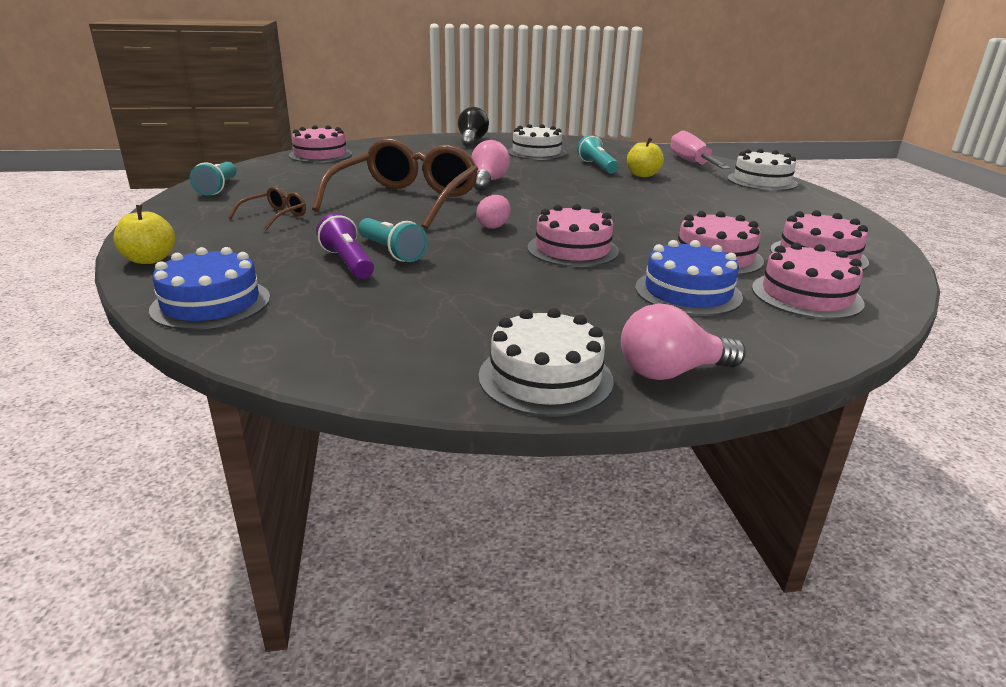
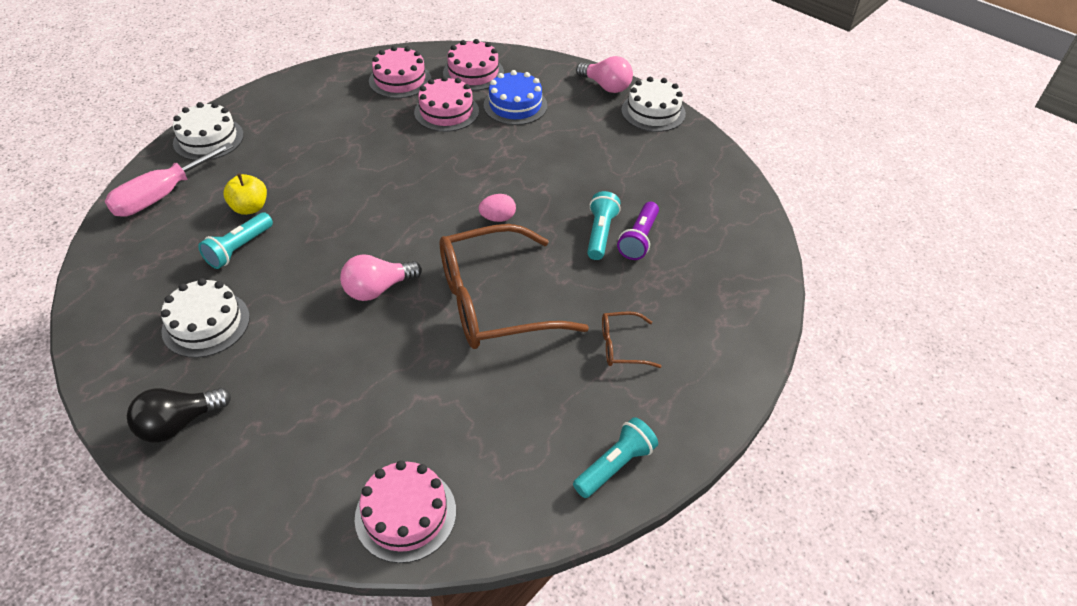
camera: 130 degrees left, 20 degrees up
yellow apple [114,205,175,264] -> none
blue cake [149,247,270,330] -> none
pink cake [527,204,619,267] -> none

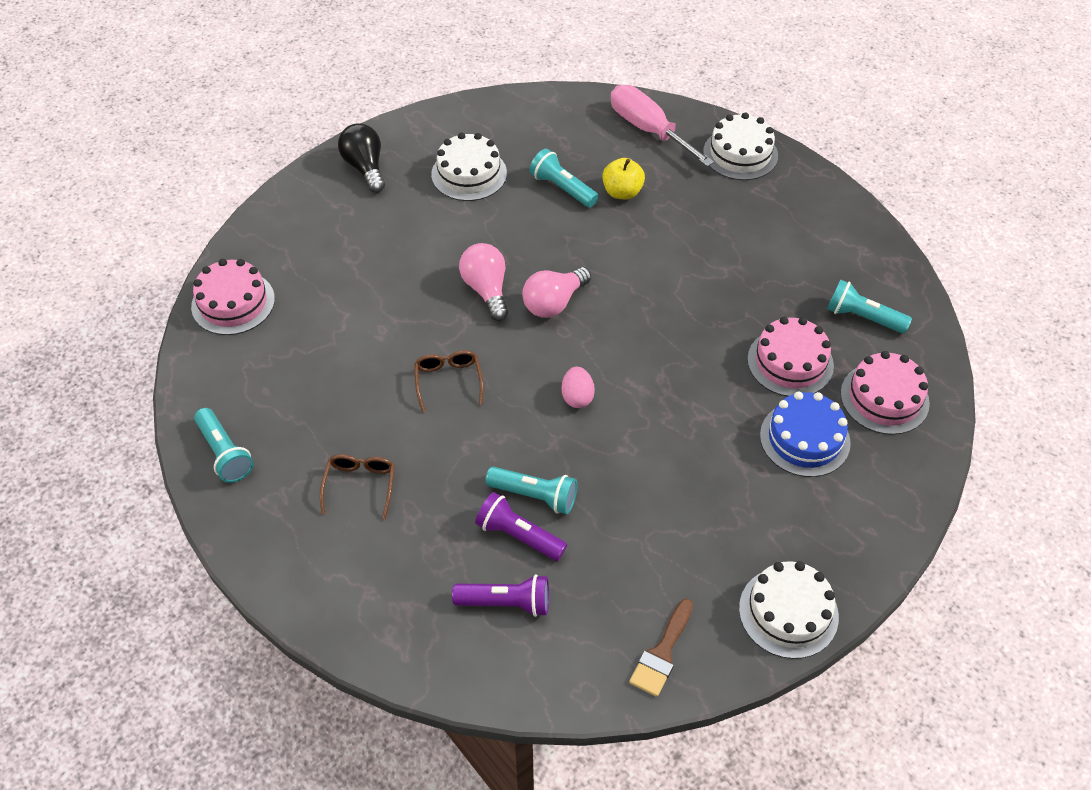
camera: 100 degrees right, 5 degrees up
pink cake [369,46,431,98] -> turquoise flashlight [827,279,912,334]
brown glasses [440,224,589,349] -> brown glasses [414,350,483,412], size x0.43
pink light bulb [576,56,633,93] -> pink light bulb moved to [522,267,591,318]
none -> purple flashlight [452,574,549,617]
none -> brown brush [629,599,693,697]

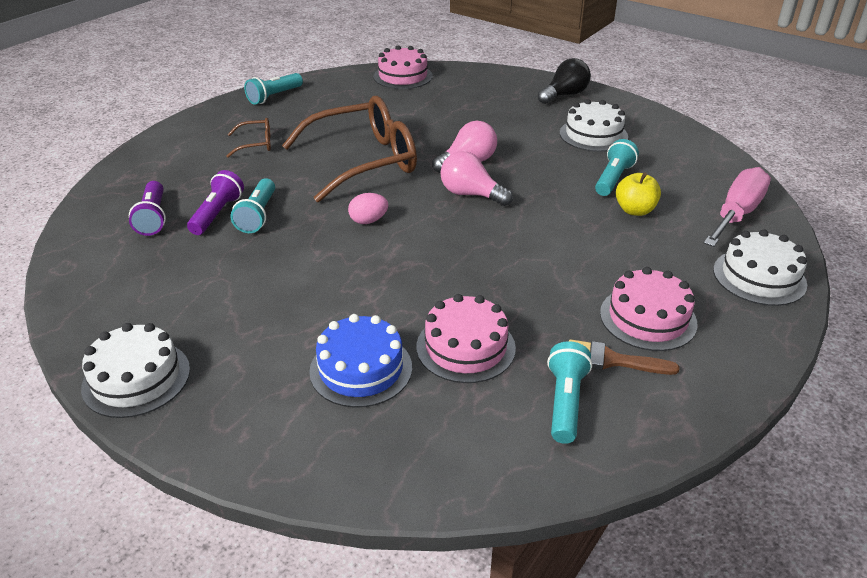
camera: 75 degrees right, 15 degrees down
brown glasses [414,350,483,412] -> brown glasses [282,96,417,203], size x2.31
brown brush [629,599,693,697] -> brown brush moved to [569,339,680,375]
pink cake [841,351,930,435] -> pink cake moved to [600,267,698,351]

